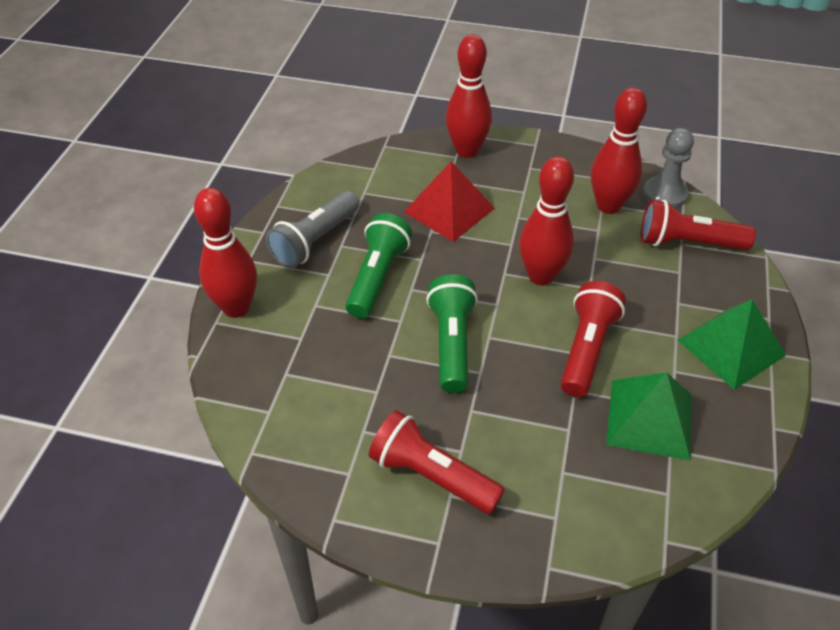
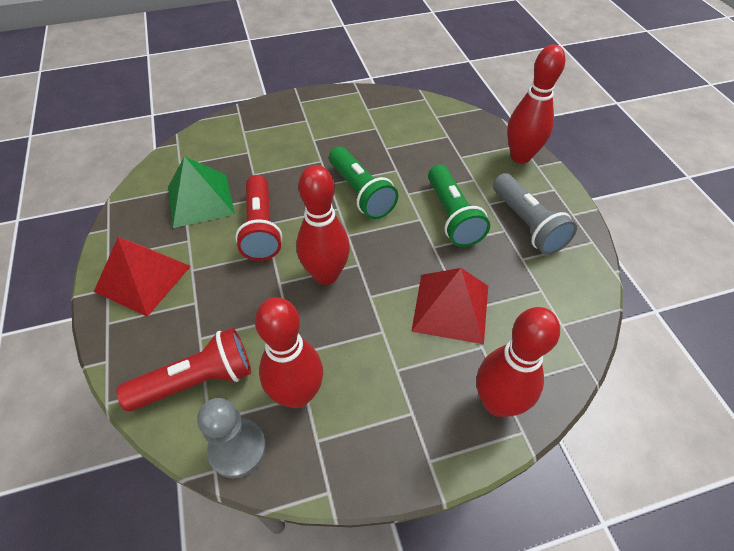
camera: 150 degrees right, 5 degrees up
grey flashlight [265,191,359,268] -> grey flashlight turned 150 degrees clockwise [493,173,577,255]
red flashlight [369,410,505,514] -> none
green pyramid [678,299,786,390] -> red pyramid [94,237,191,317]

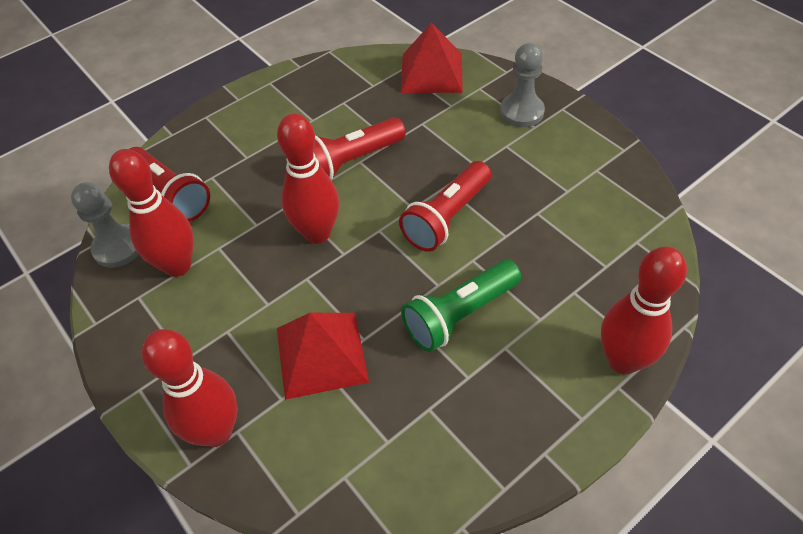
camera: 70 degrees right, 0 degrees up
red pyramid [94,237,191,317] -> red pyramid moved to [401,23,463,93]
green pyramid [168,156,235,228] -> none
green flashlight [329,147,399,219] -> red flashlight [399,161,491,252]
grey flashlight [493,173,577,255] -> none
none -> grey pawn [500,43,545,127]

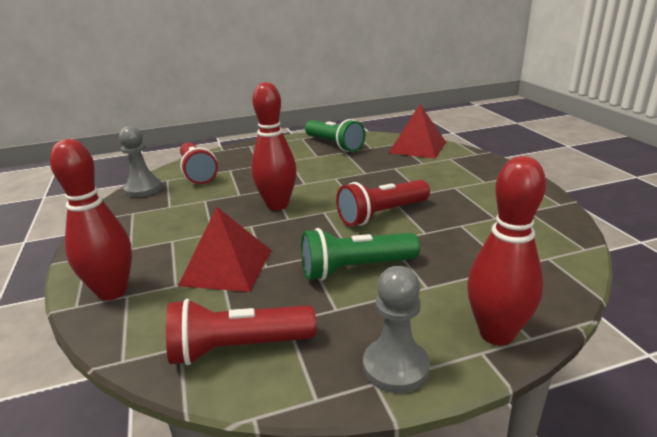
camera: 20 degrees right, 25 degrees down
red bowling pin [109,149,194,277] -> none
red flashlight [314,117,406,180] -> red flashlight moved to [166,299,316,365]
grey pawn [500,43,545,127] -> grey pawn moved to [363,266,430,393]
none -> green flashlight [305,119,366,152]

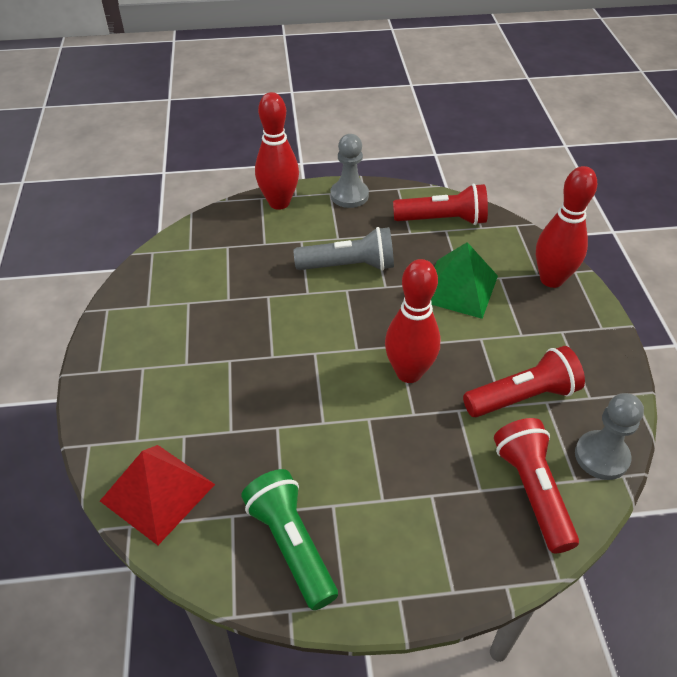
camera: 170 degrees left, 20 degrees up
red pyramid [178,207,271,292] -> green pyramid [431,242,498,319]
green flashlight [301,228,420,281] -> grey flashlight [294,227,394,271]
red flashlight [336,180,430,226] -> red flashlight moved to [463,346,585,417]

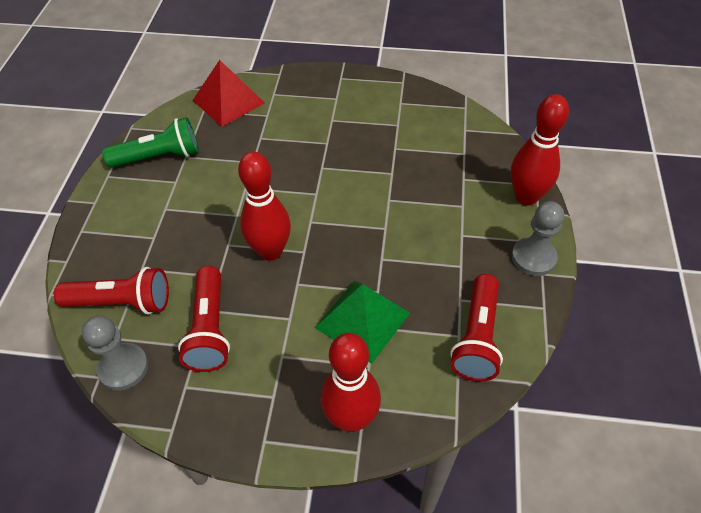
camera: 105 degrees right, 5 degrees up
grey flashlight [294,227,394,271] -> none

